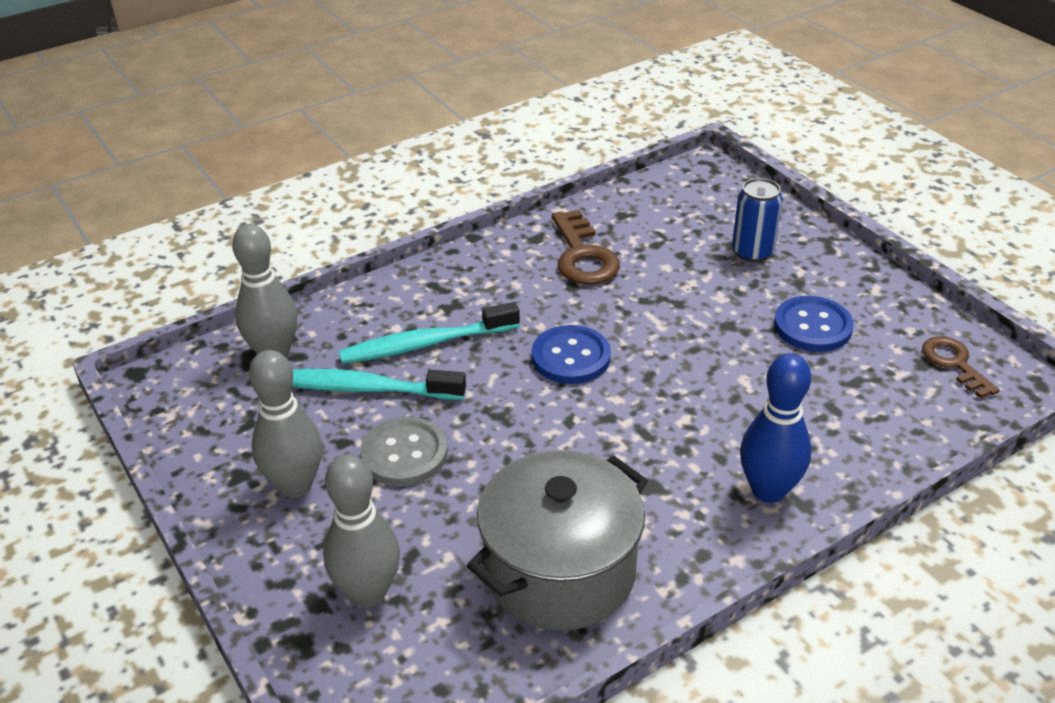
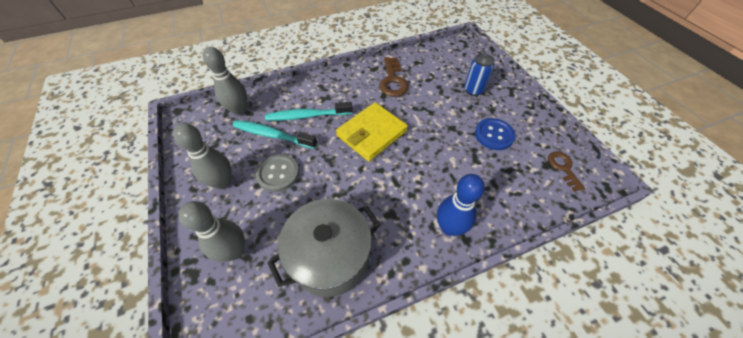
camera: 10 degrees right, 15 degrees up
blue button [532,325,611,384] -> yellow wallet [336,102,408,161]

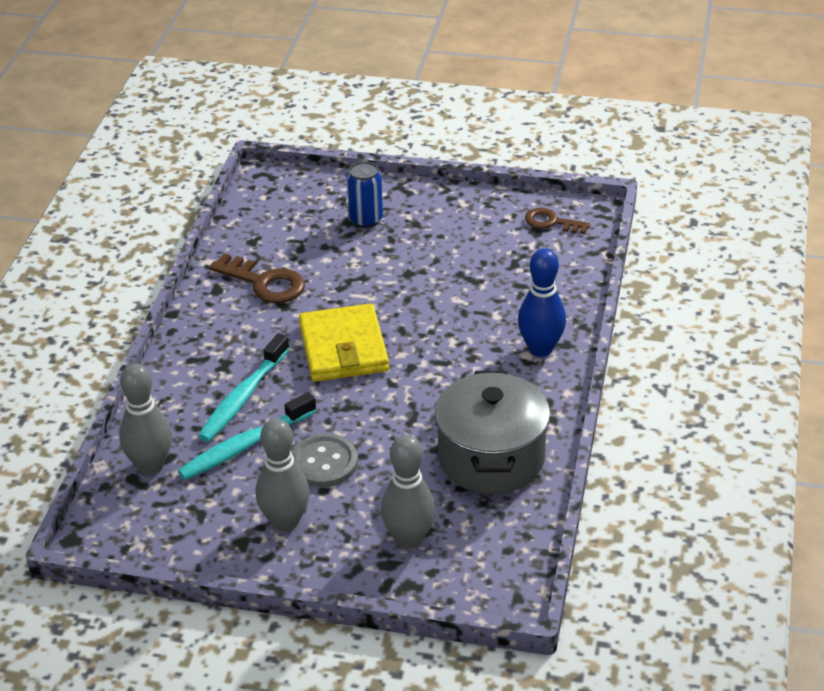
camera: 55 degrees left, 15 degrees down
blue button [475,118,515,150] -> none

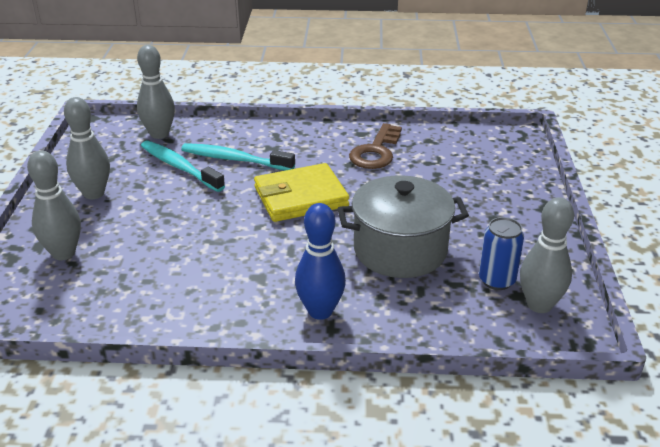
camera: 80 degrees right, 5 degrees down
grey button [291,434,358,487] -> none
blue can [347,161,383,228] -> blue can moved to [479,217,524,290]
grey pot [434,371,550,494] -> grey pot moved to [337,175,469,278]
brown key [525,208,590,234] -> grey bowling pin [520,197,574,313]

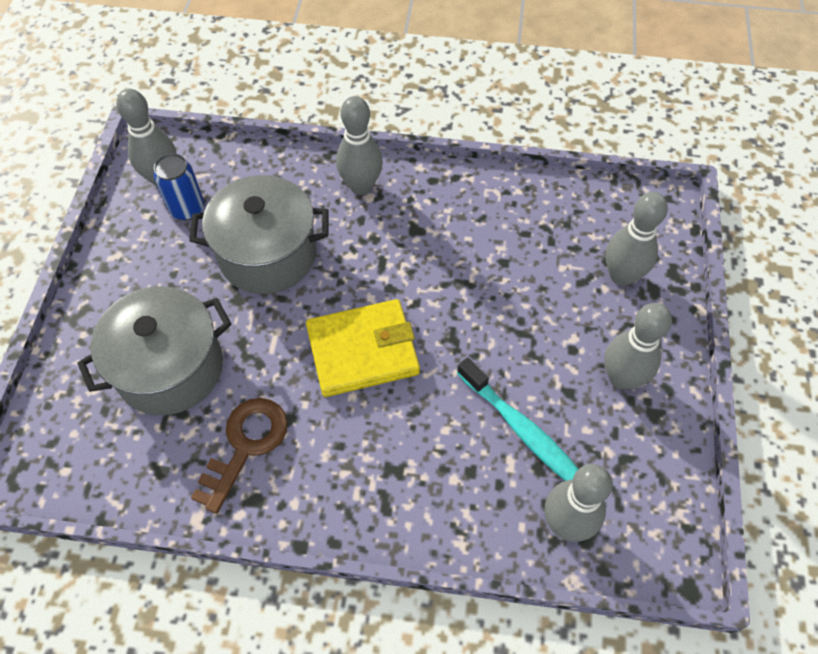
camera: 175 degrees left, 25 degrees up
turquoise toothbrush [181,143,295,171] -> none
blue bowling pin [295,203,346,320] -> grey bowling pin [336,96,383,195]
none -> grey pot [77,286,231,415]

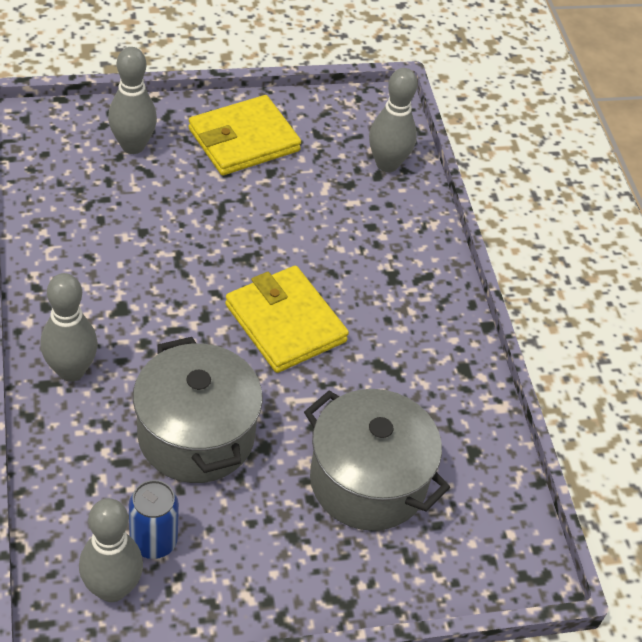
camera: 115 degrees left, 10 degrees down
brown key [191,398,288,514] -> none
turquoise toothbrush [457,357,578,481] -> none
grey bowling pin [604,303,672,390] -> yellow wallet [188,95,301,175]

